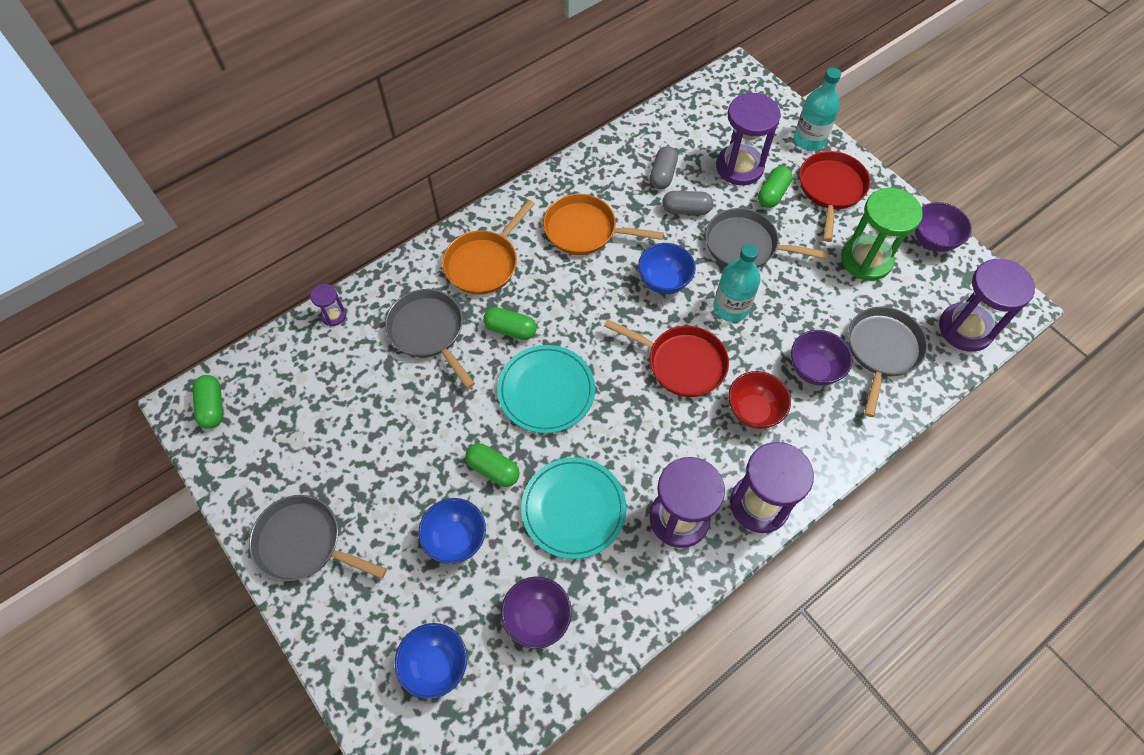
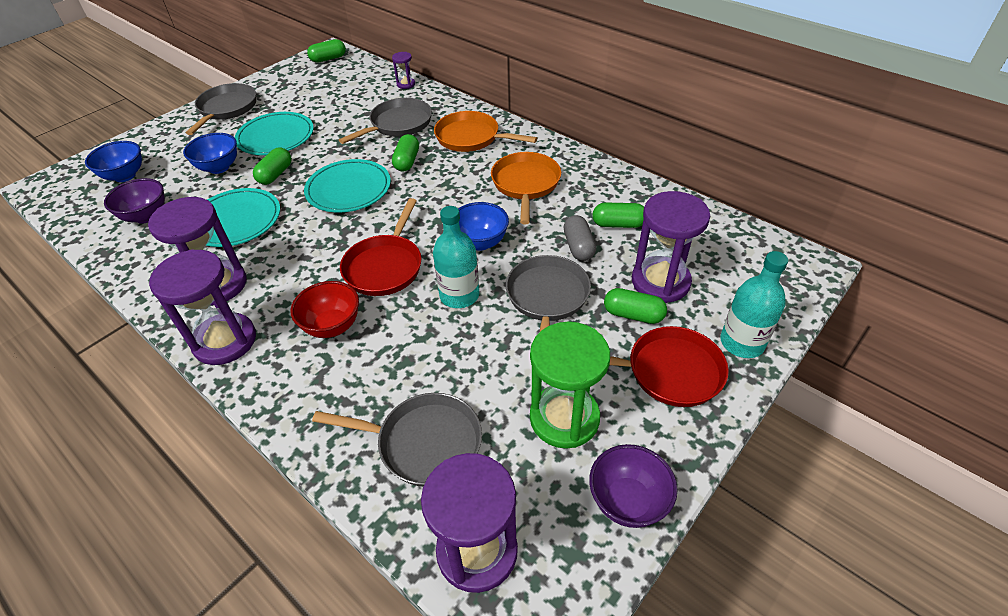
camera: 80 degrees right, 15 degrees down
grey capsule [650,146,678,189] -> green capsule [592,203,644,228]
purple bowl [791,330,853,386] -> none
none -> turquoise plate [235,112,314,155]

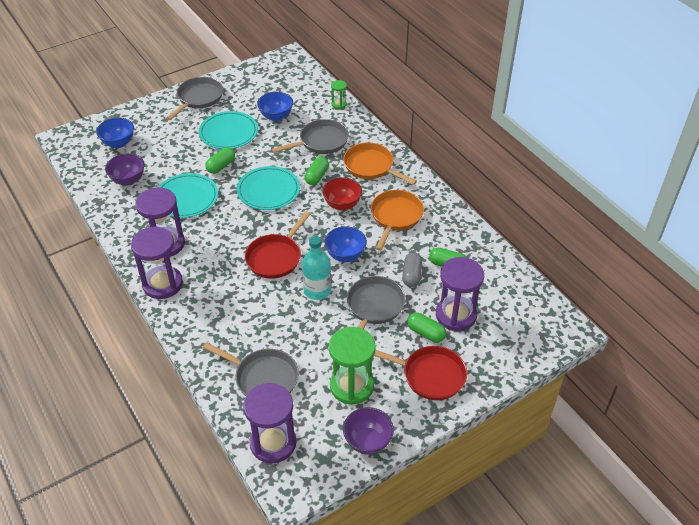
camera: 15 degrees right, 0 degrees up
blue bowl [183,133,237,174] -> blue bowl moved to [257,92,293,121]
red bowl [290,281,359,338] -> red bowl moved to [322,177,362,210]
green capsule [307,39,346,63] -> none
purple hourglass [392,52,415,89] -> green hourglass [331,80,347,109]
turquoise bottle [720,251,788,358] -> none

